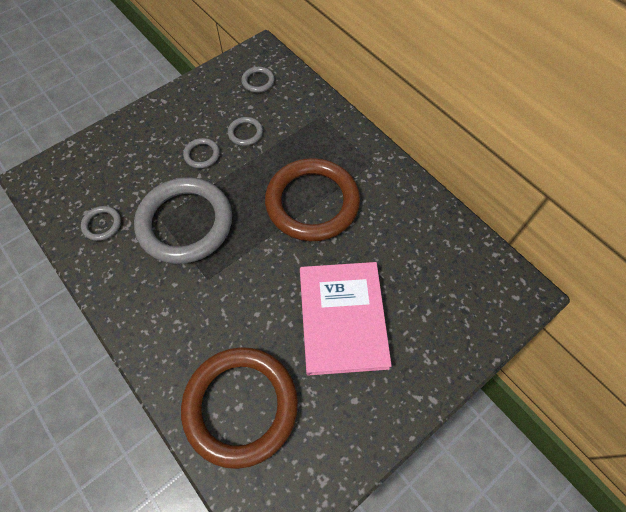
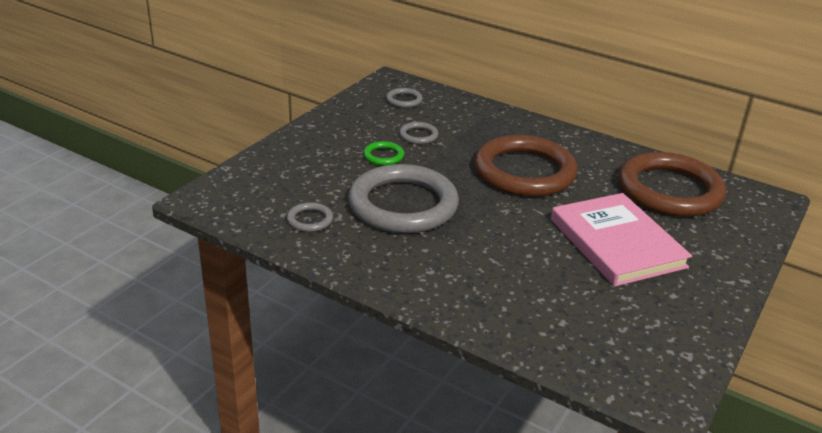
camera: 20 degrees left, 30 degrees down
brown ring [181,347,298,469] -> brown ring moved to [618,152,726,217]
grey ring [183,138,220,169] -> green ring [363,141,404,166]

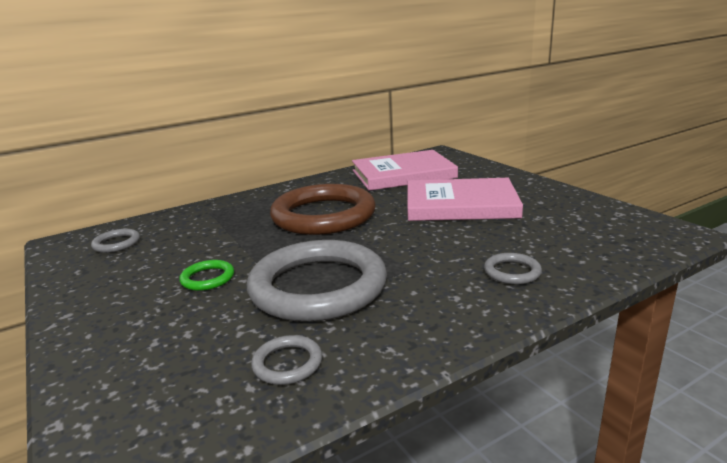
camera: 60 degrees left, 10 degrees down
grey ring [399,122,438,144] -> grey ring moved to [484,253,542,284]
brown ring [618,152,726,217] -> pink book [352,150,458,191]

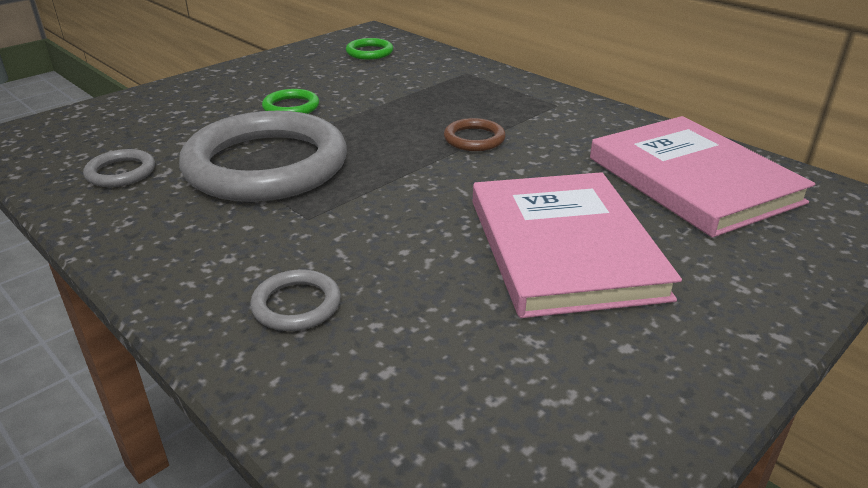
camera: 75 degrees right, 10 degrees up
grey ring [91,229,140,253] -> green ring [346,38,393,60]
brown ring [270,184,376,235] -> brown ring [444,118,506,151], size x0.41

